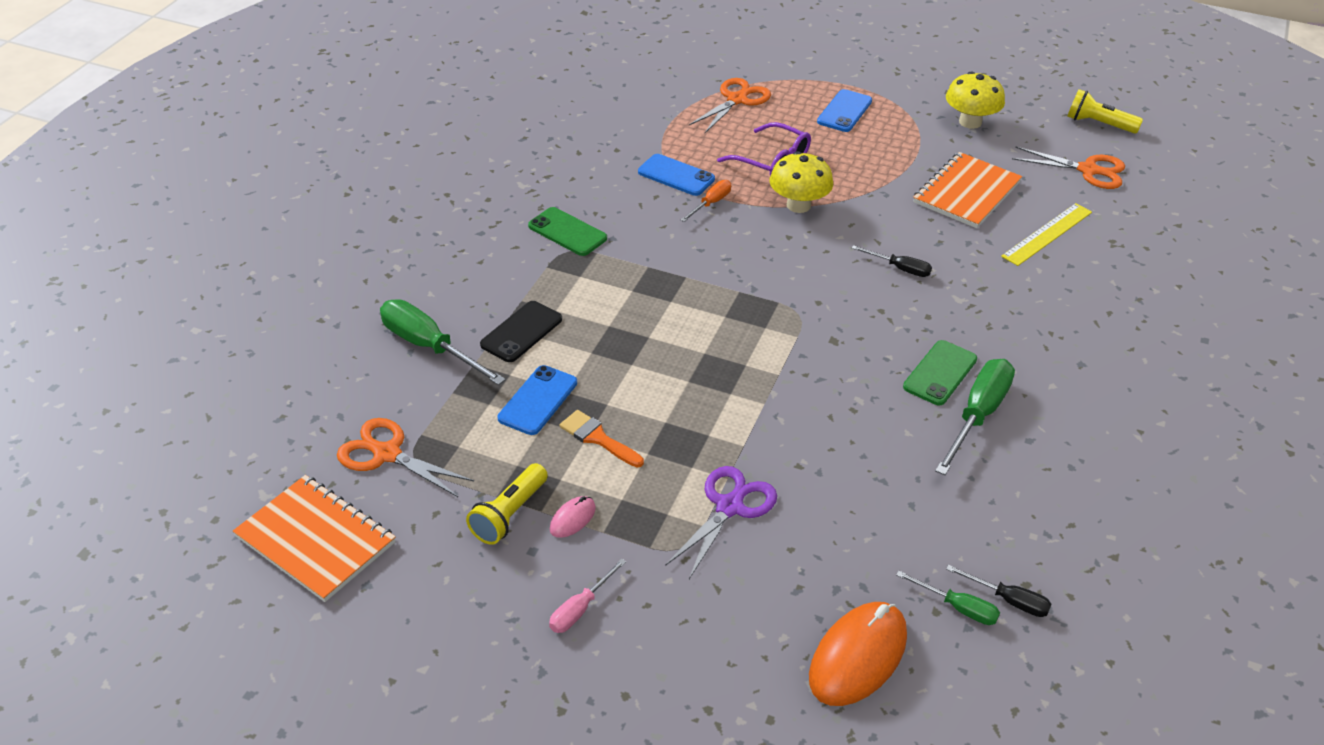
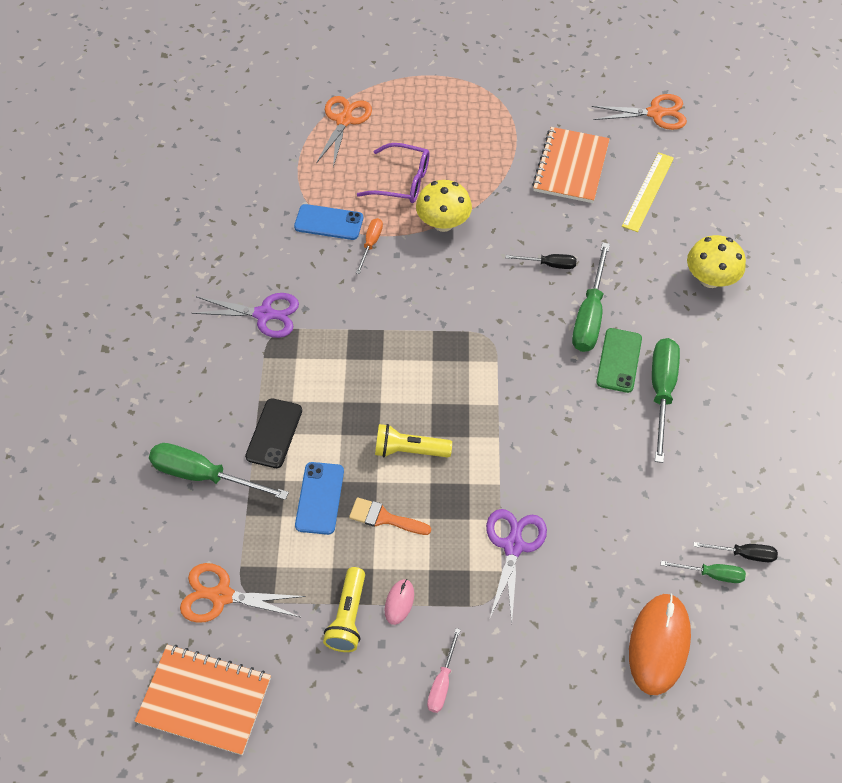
camera: 20 degrees left, 15 degrees up
green phone [528,207,607,256] -> purple scissors [192,293,299,338]
blue phone [817,89,872,132] -> none
yellow mushroom [946,71,1005,129] -> yellow mushroom moved to [687,235,746,288]
yellow flashlight [1067,89,1143,134] -> yellow flashlight moved to [375,424,452,457]
none -> green screwdriver [572,242,610,352]

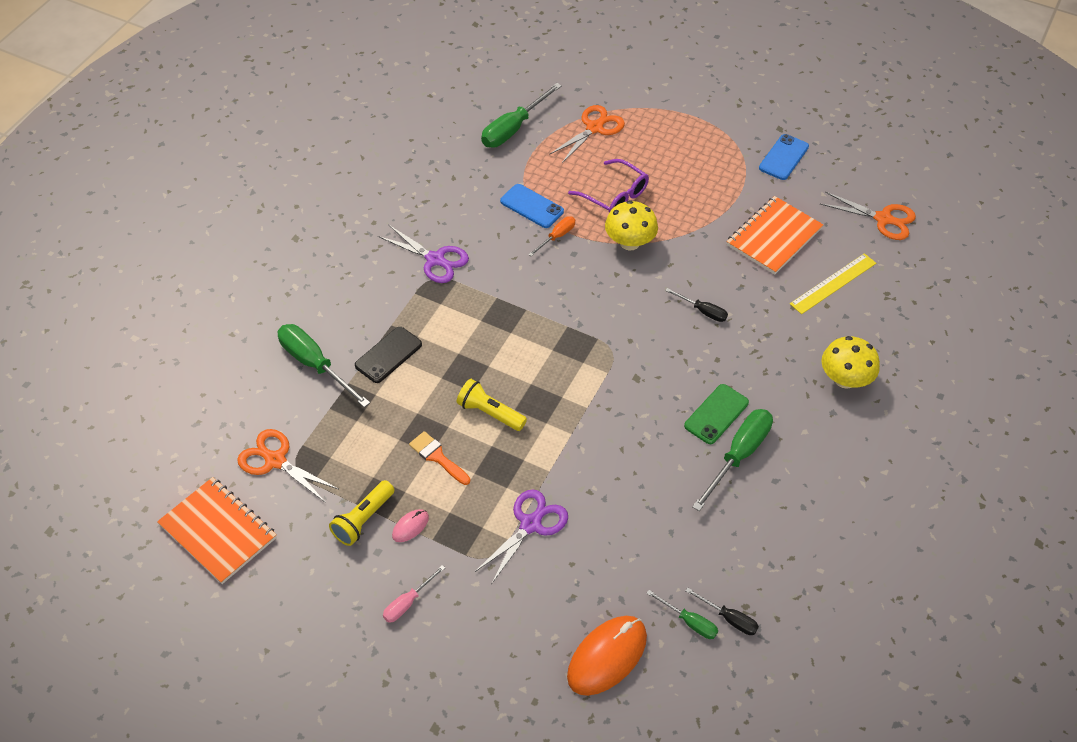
camera: 25 degrees right, 5 degrees down
blue phone [295,462,344,535] -> blue phone moved to [759,134,809,180]
green screwdriver [572,242,610,352] -> green screwdriver moved to [481,83,562,148]

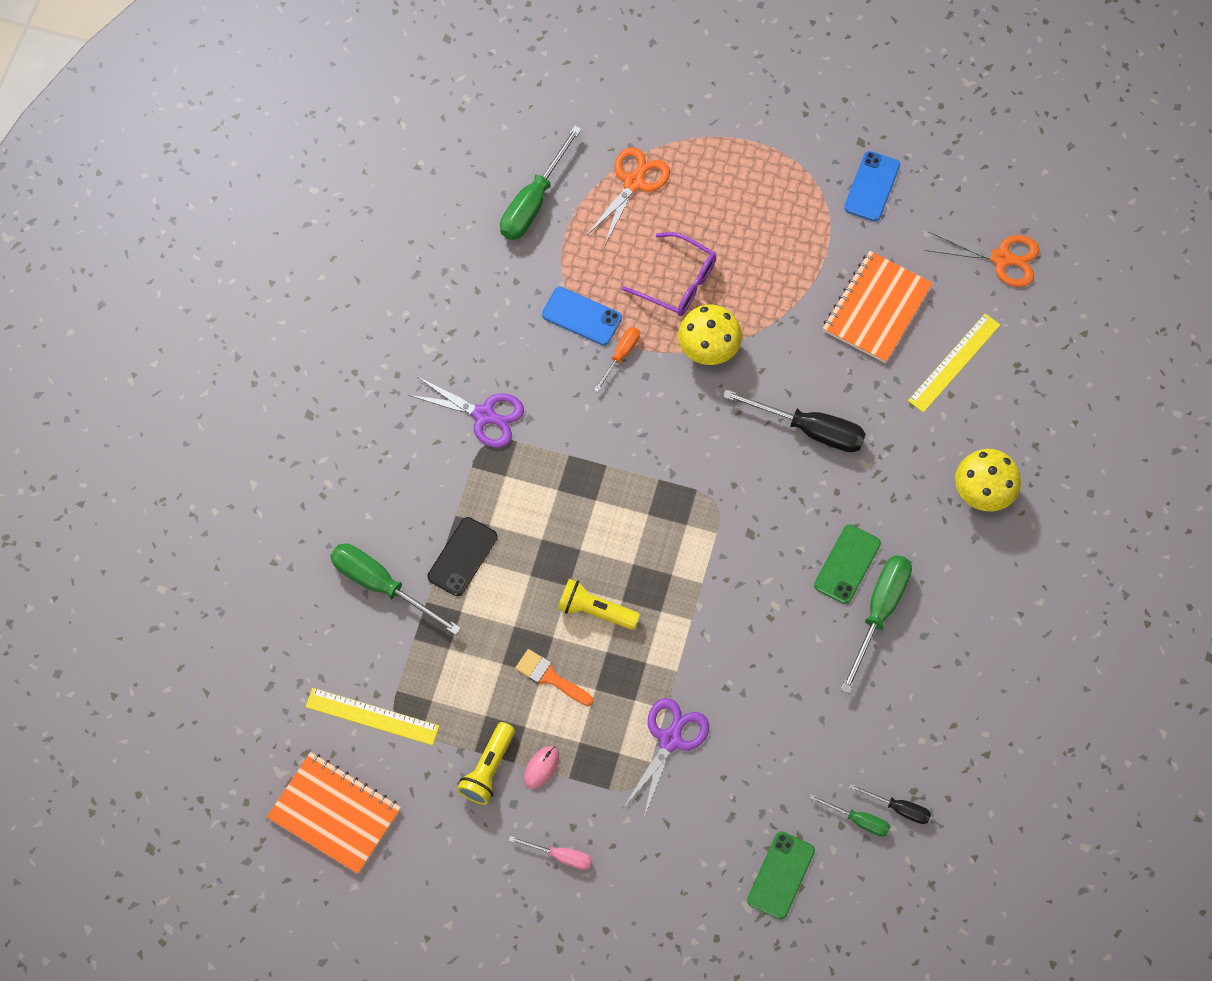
camera: 10 degrees left, 15 degrees up
orange scissors [237,429,339,503] -> yellow ruler [305,688,439,745]
pink screwdriver [383,565,445,622] -> pink screwdriver turned 105 degrees counterclockwise [509,836,592,870]
orange mouse [567,616,647,696] -> green phone [747,832,815,920]
black screwdriver [665,288,728,322] -> black screwdriver [723,389,866,452], size x1.84

